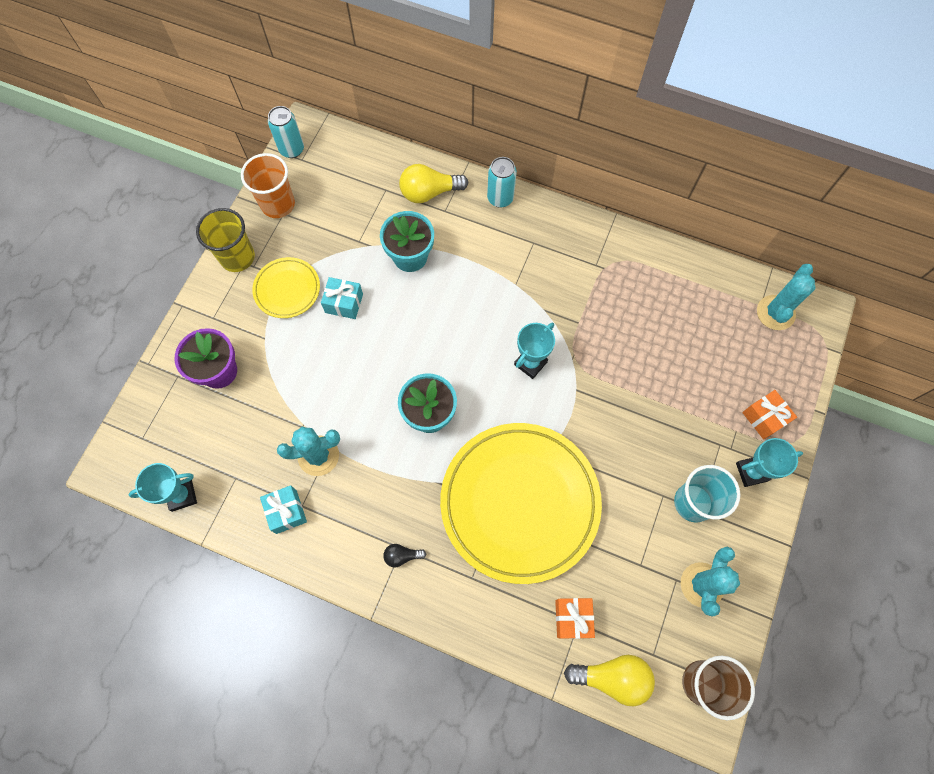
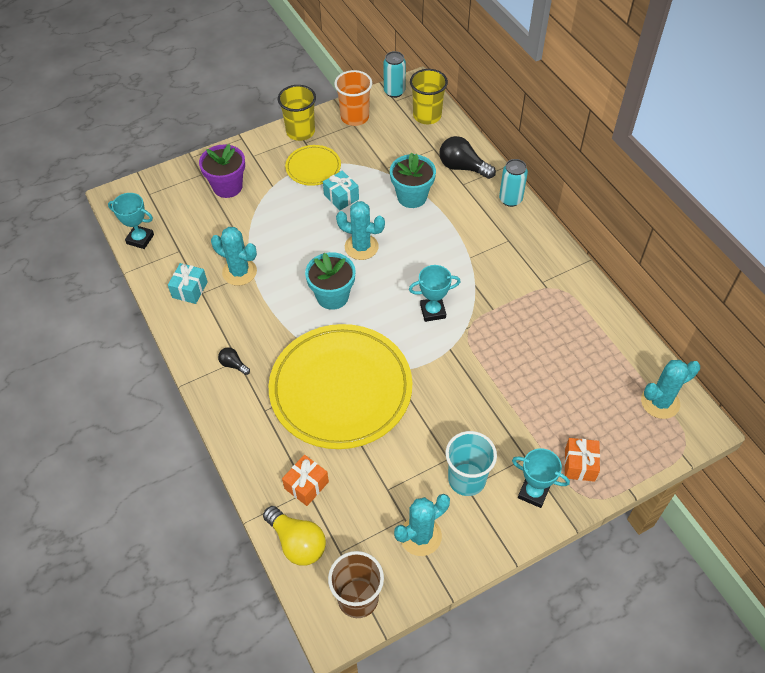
camera: 40 degrees right, 15 degrees down
yellow light bulb [399,164,468,203] -> black light bulb [439,136,496,179]
none -> turquoise cactus [336,201,385,260]
none -> yellow cup [410,69,448,124]

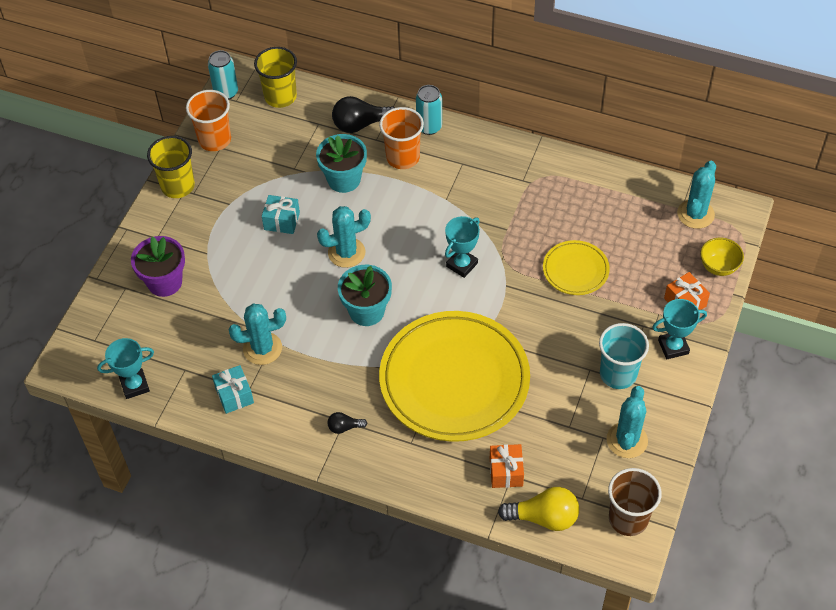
camera: 40 degrees left, 0 degrees up
yellow plate [285,145,341,186] -> yellow plate moved to [543,240,610,295]
none -> orange cup [379,107,424,169]
none -> yellow bowl [700,238,744,276]

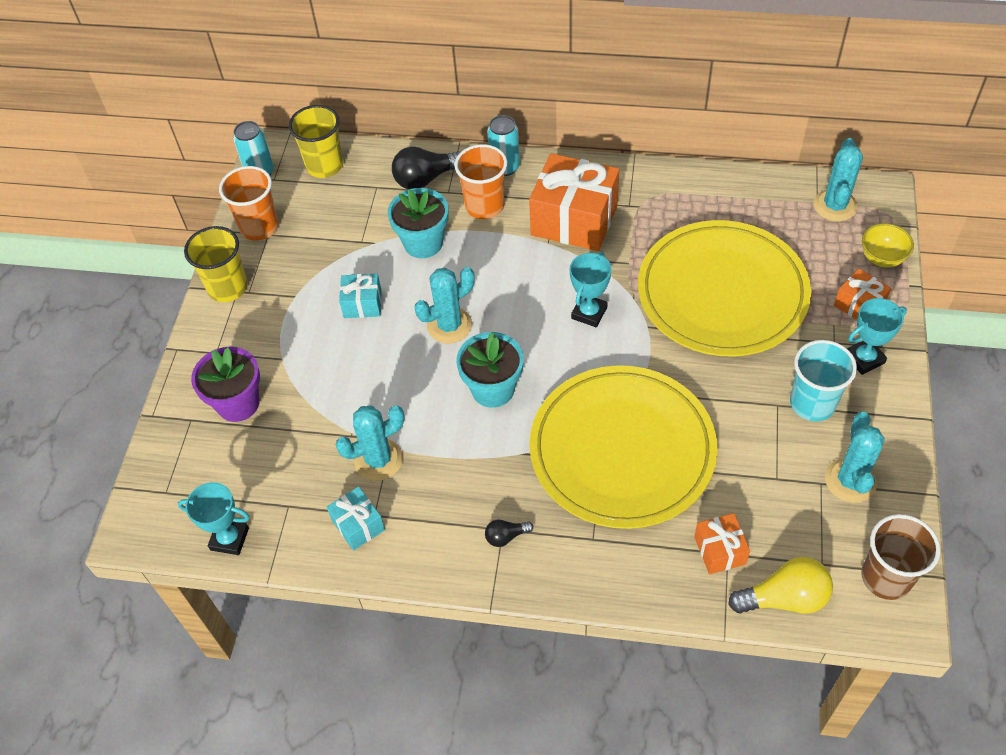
camera: 10 degrees left, 0 degrees up
turquoise trophy [97,338,154,399] -> turquoise trophy turned 45 degrees clockwise [178,482,250,555]
yellow plate [543,240,610,295] -> yellow plate [638,220,811,357], size x2.15
none -> orange gift [529,153,619,251]

